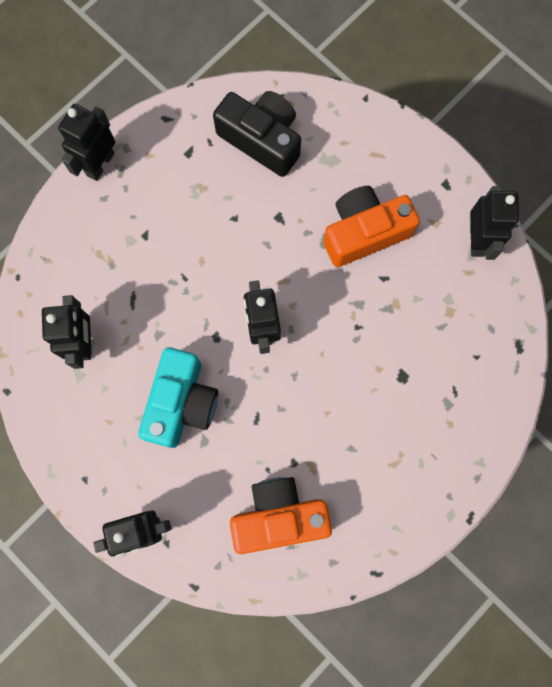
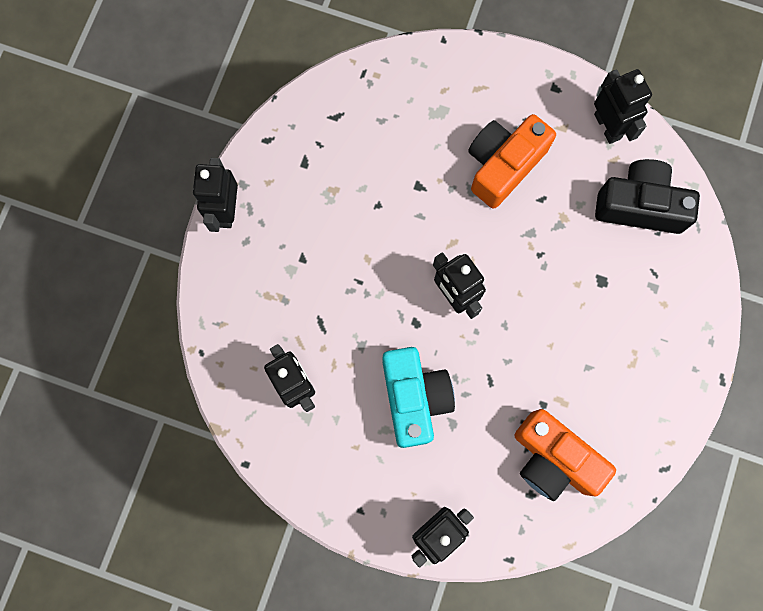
camera: 25 degrees left, 0 degrees up
black camera [213,91,301,177] -> black camera moved to [595,159,700,234]
orange camera [230,477,332,554] -> orange camera turned 105 degrees counterclockwise [515,409,616,501]

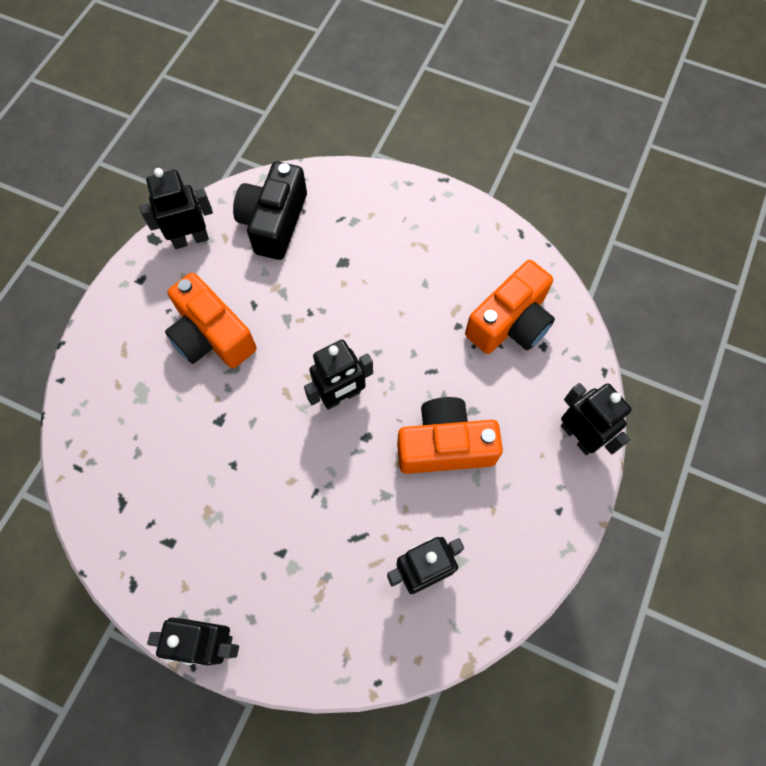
camera: 85 degrees left, 10 degrees down
turquoise camera [382,347,455,448] -> orange camera [397,397,503,474]

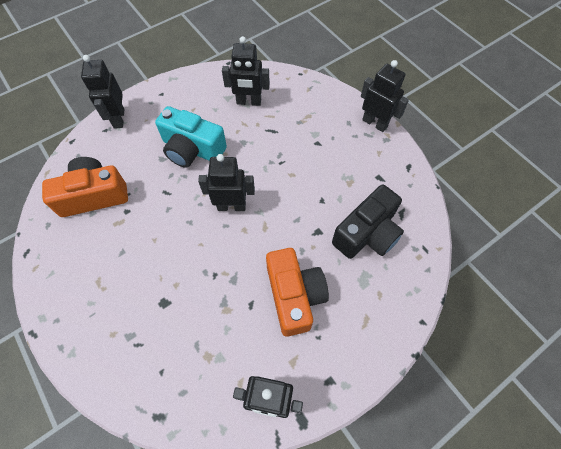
camera: 150 degrees left, 5 degrees down
black camera [233,161,307,260] -> black camera moved to [332,184,404,259]
orange camera [397,397,503,474] -> turquoise camera [155,106,227,168]

